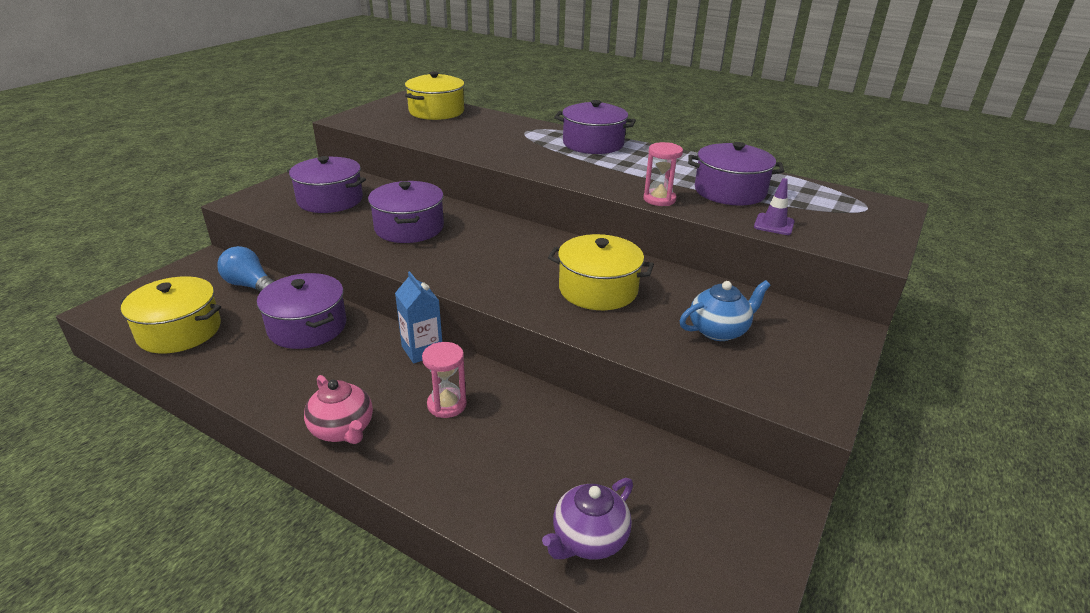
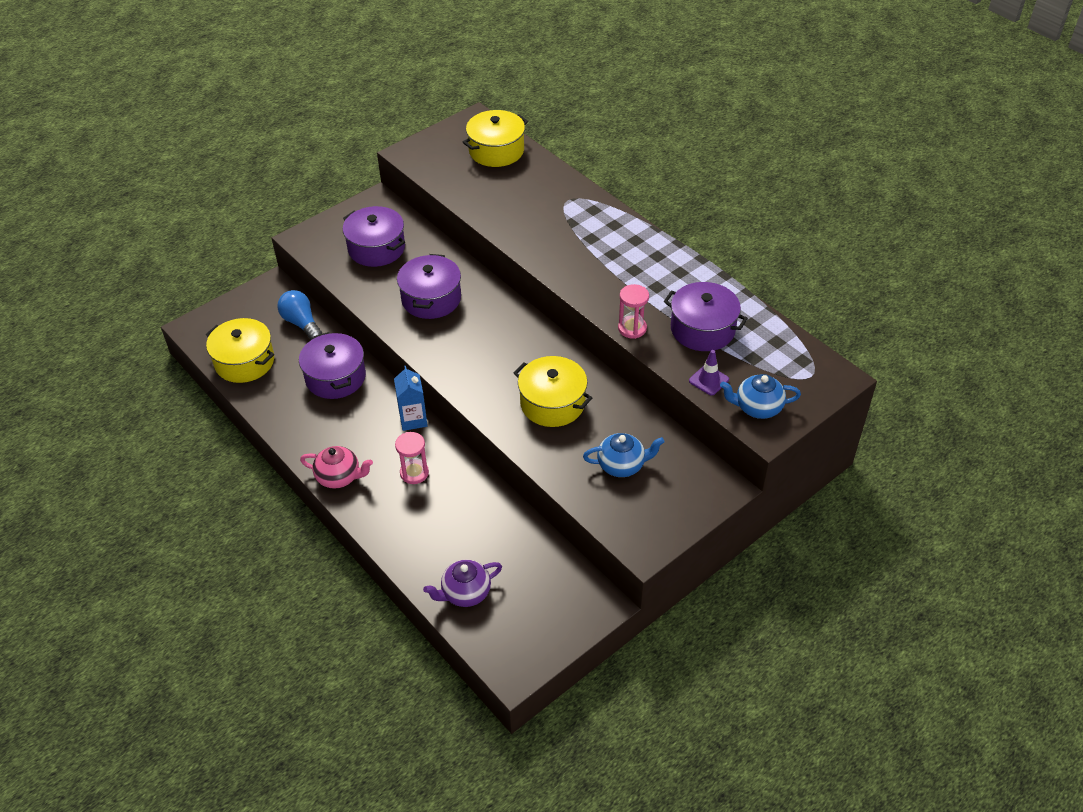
camera: 20 degrees right, 15 degrees up
pink teapot [304,375,373,444] -> pink teapot turned 60 degrees counterclockwise [300,446,373,489]
purple pot [554,100,636,154] -> none
none -> blue teapot [720,374,801,419]

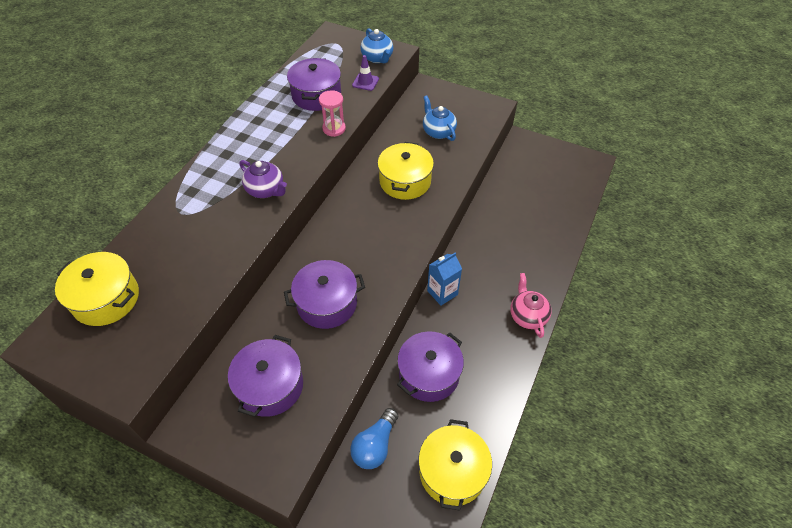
camera: 115 degrees left, 5 degrees up
pink hourglass [395,432,429,484] -> none
purple teapot [423,559,502,607] -> purple teapot moved to [239,160,287,198]

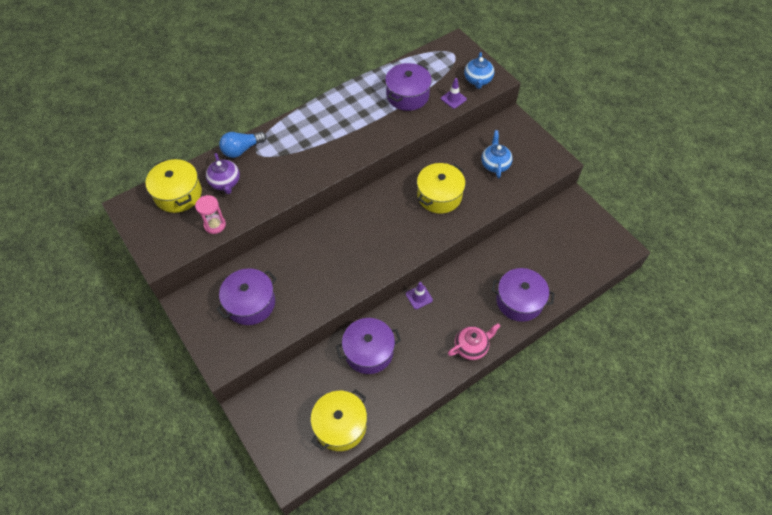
camera: 30 degrees right, 5 degrees up
purple teapot [239,160,287,198] -> purple teapot moved to [206,153,240,194]
purple pot [284,260,365,329] -> purple pot moved to [492,268,555,322]
pink hourglass [319,90,346,137] -> pink hourglass moved to [195,195,226,234]
blue light bulb [350,408,398,469] -> blue light bulb moved to [219,132,267,158]
blue carton [427,252,462,306] -> purple traffic cone [406,282,433,309]
pink teapot [510,273,552,338] -> pink teapot turned 45 degrees clockwise [448,323,500,360]

